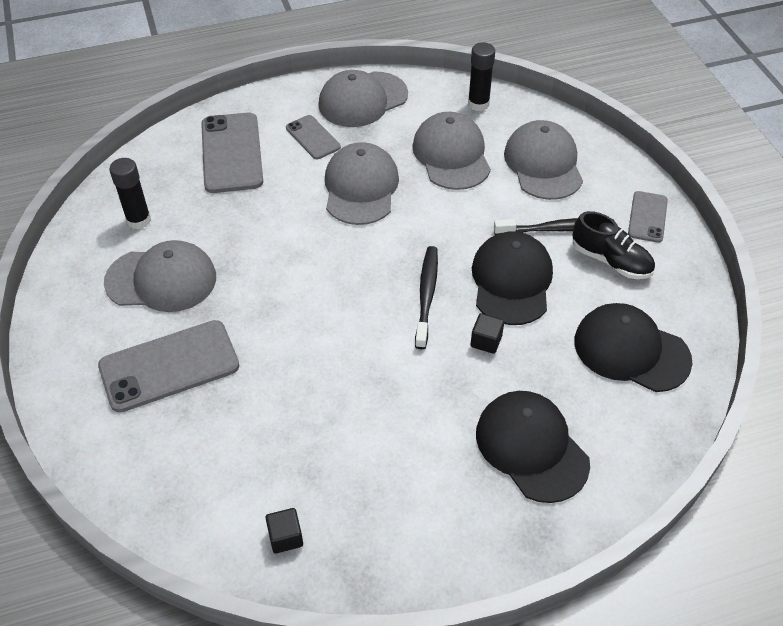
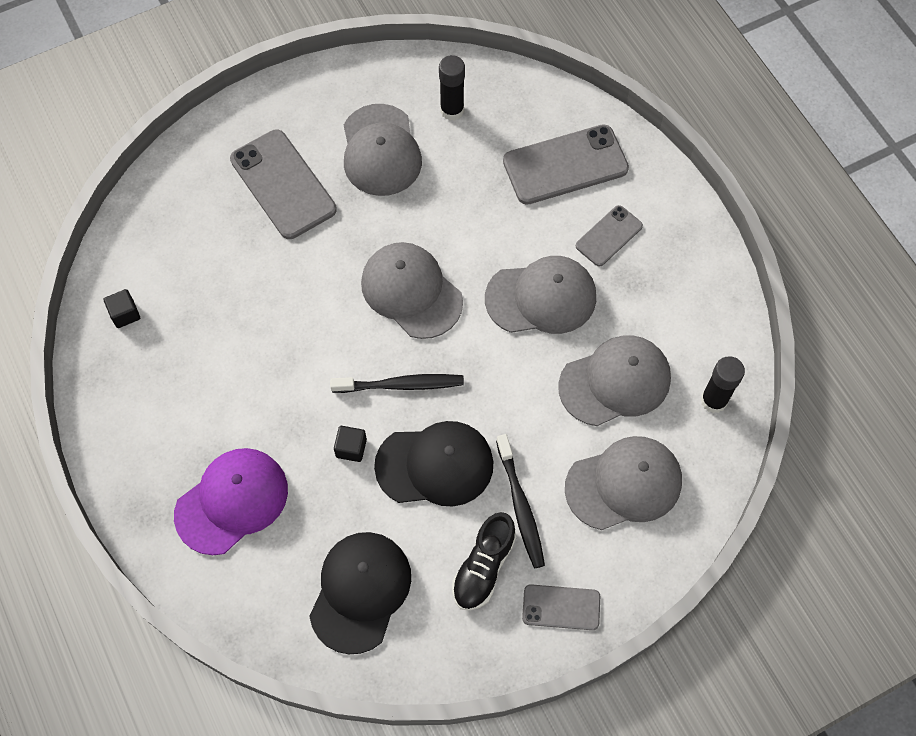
camera: 80 degrees right, 15 degrees up
grey cap [318,70,408,127] -> grey cap moved to [361,242,463,339]
black cap [476,391,590,503] -> purple cap [174,448,288,555]

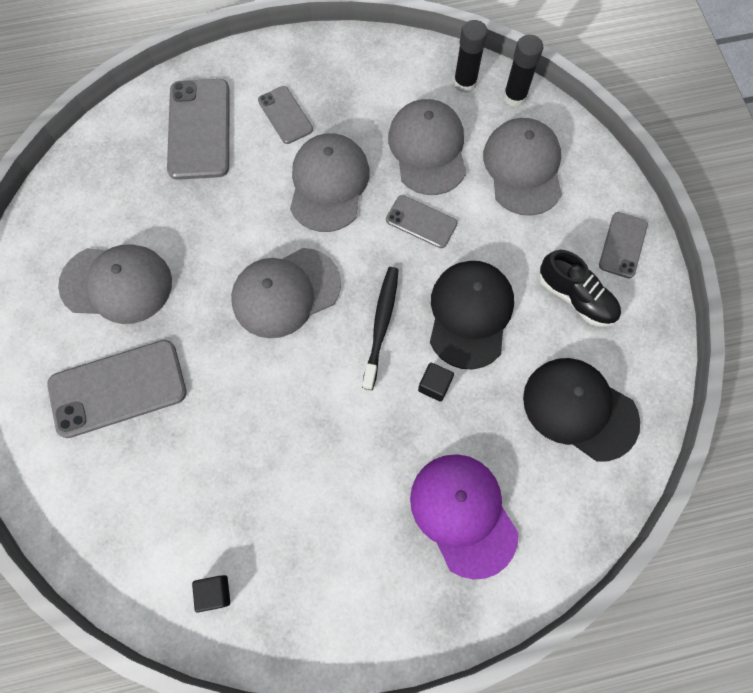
camera: 75 degrees left, 5 degrees up
black glue stick [439,55,465,121] -> black glue stick moved to [503,35,543,107]
black toothbrush [496,434,545,568] -> none
none -> grey phone [386,195,457,248]

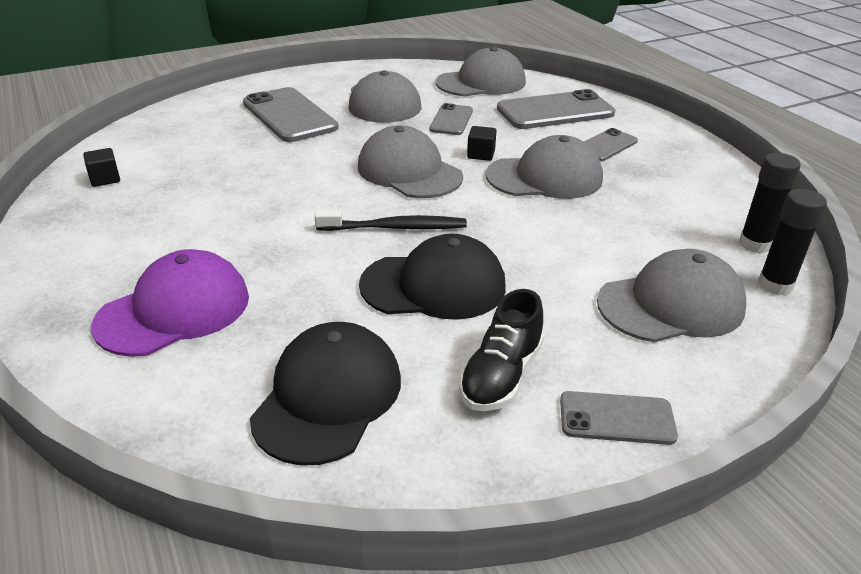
camera: 75 degrees right, 35 degrees down
grey phone [386,195,457,248] -> grey phone moved to [429,103,473,135]
grey cap [388,99,466,195] -> grey cap moved to [436,47,526,96]
black cube [418,363,454,402] -> black cube moved to [467,126,496,161]

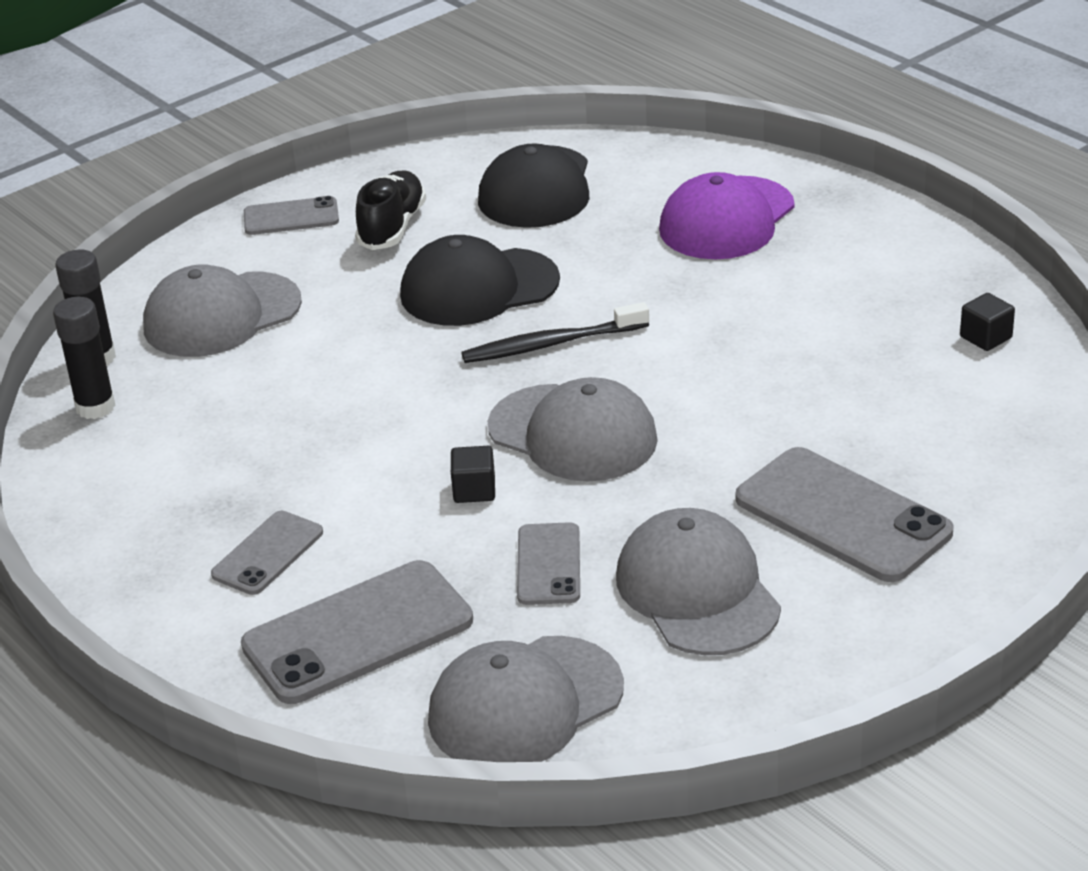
camera: 170 degrees right, 0 degrees up
grey cap [486,135,603,199] -> none

